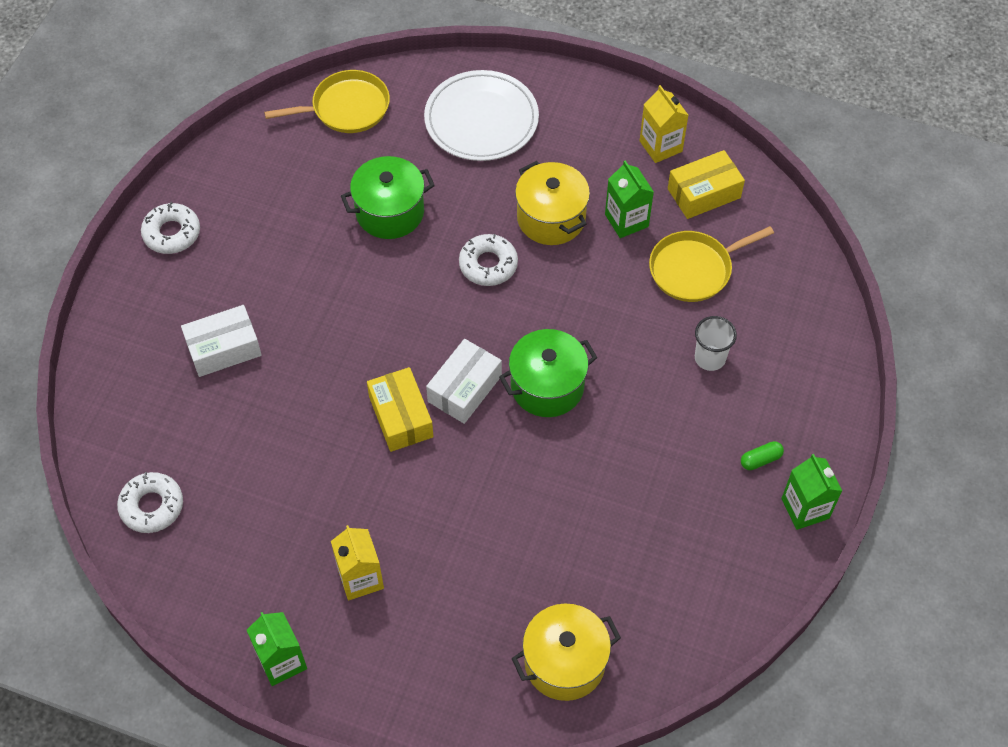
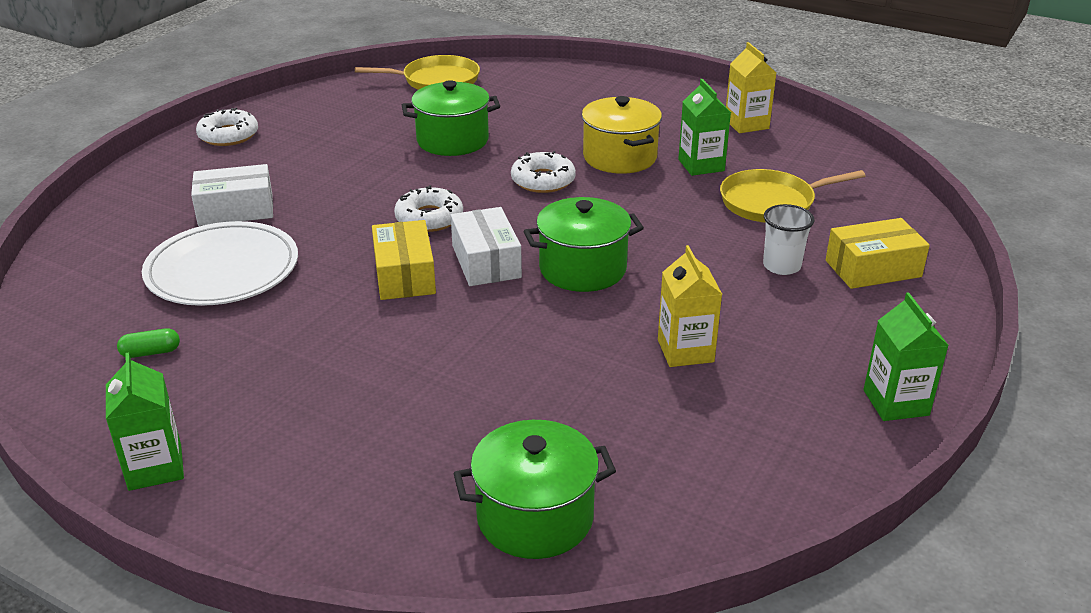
camera: 10 degrees right, 25 degrees down
white donut [117,472,183,533] -> white donut moved to [394,185,463,232]
yellow carton [331,525,384,600] -> yellow carton moved to [658,245,722,367]
white plate [424,70,539,161] -> white plate moved to [142,221,298,306]
white box [426,339,502,424] -> white box turned 60 degrees counterclockwise [451,207,522,286]
yellow pot [511,604,621,701] -> green pot [453,420,616,559]
yellow box [668,150,745,219] -> yellow box moved to [826,218,930,289]
green capsule [741,441,784,470] -> green capsule moved to [117,328,180,358]

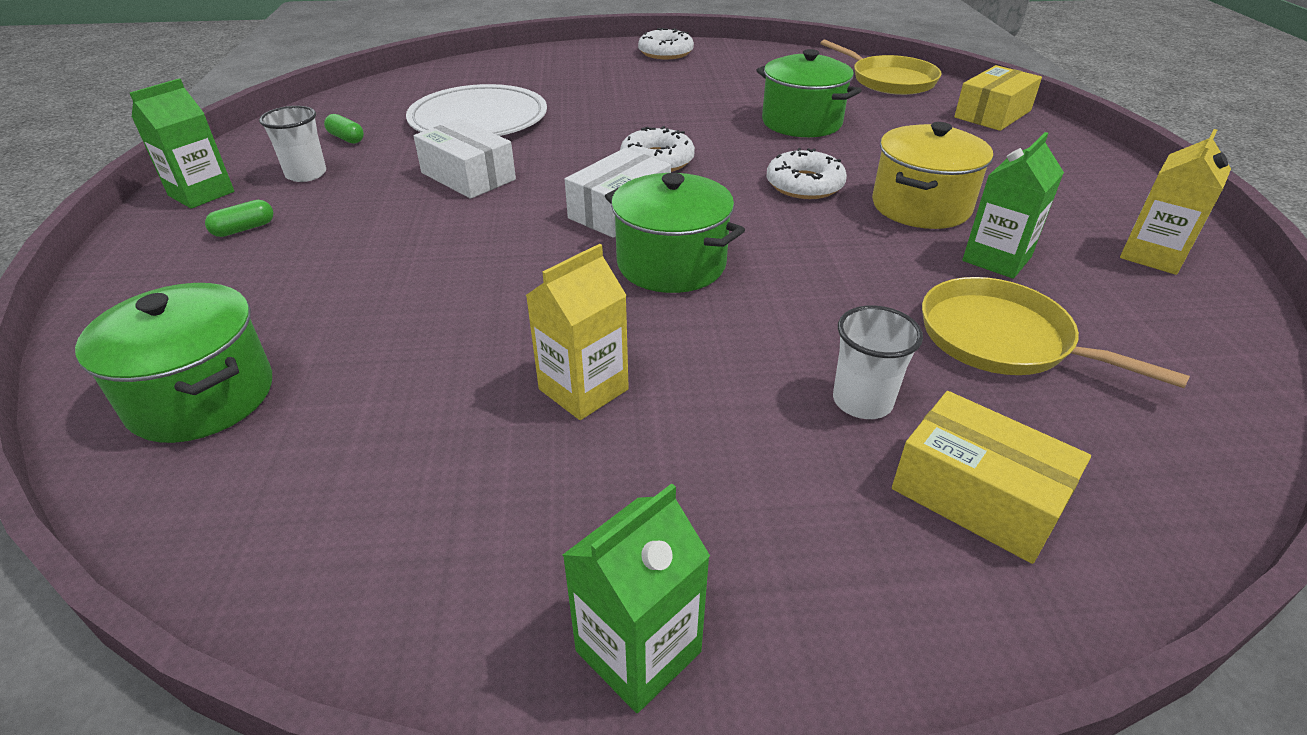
camera: 55 degrees right, 5 degrees up
white box [191,164,273,226] -> white box moved to [414,119,516,199]
yellow box [372,220,436,300] -> yellow box moved to [954,65,1042,131]
none -> green capsule [205,200,273,237]
none -> white cup [259,106,326,182]

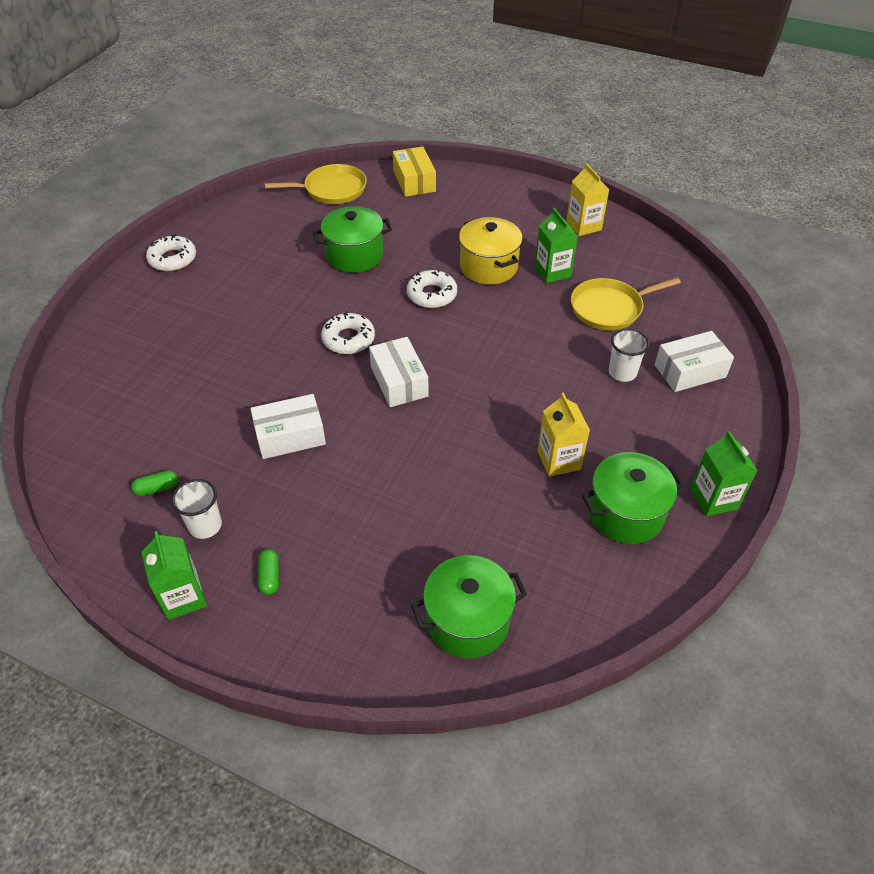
camera: 60 degrees left, 10 degrees up
white plate [406,84,547,136] -> none
green pot [605,173,745,293] -> green pot moved to [582,452,684,544]
yellow box [892,391,1091,564] -> white box [655,331,734,392]

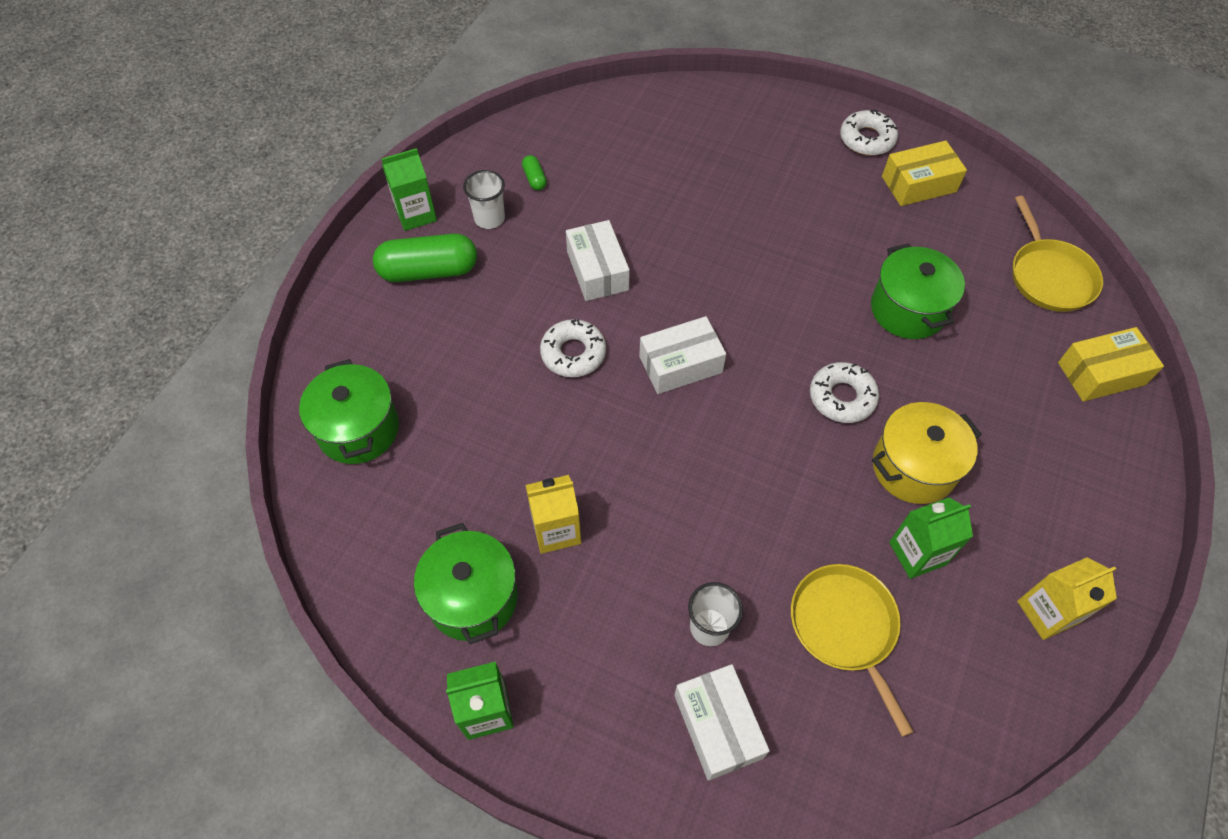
camera: 90 degrees right, 10 degrees up
green capsule [258,549,279,595] -> green capsule [373,233,477,282], size x2.24
white donut [321,311,375,354] -> white donut moved to [540,319,606,377]
none -> yellow box [882,141,967,206]

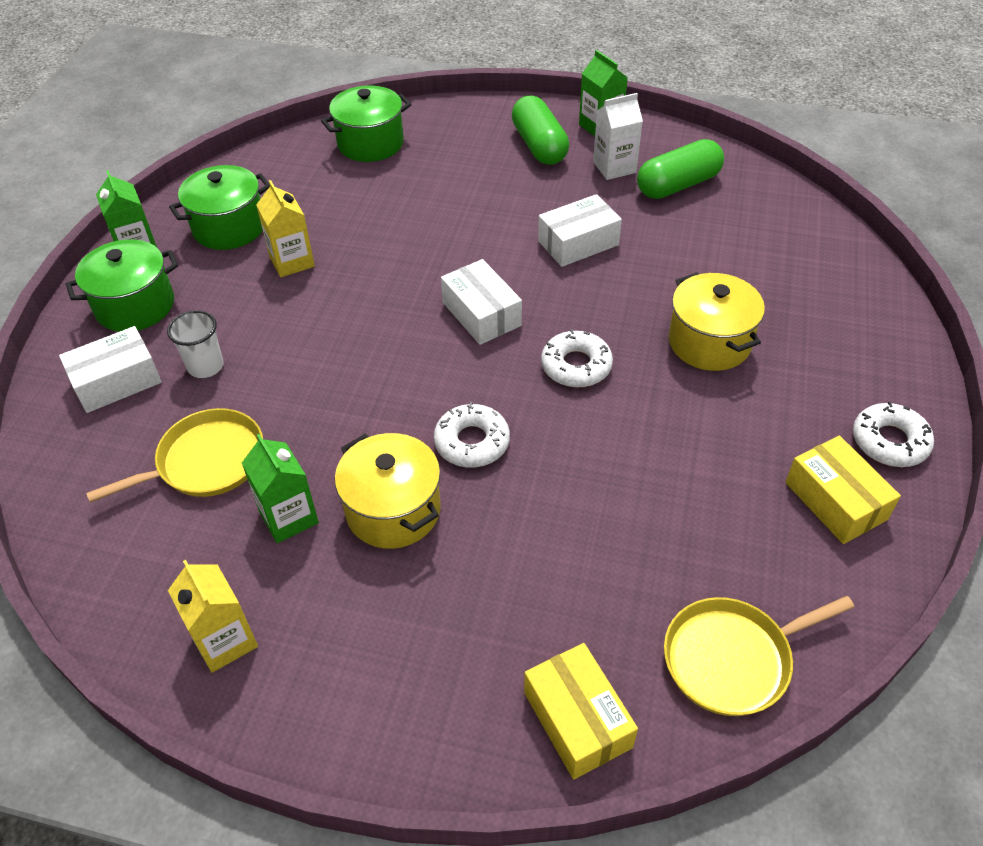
camera: 80 degrees right, 10 degrees down
white cup [463,170,505,229] -> white carton [593,93,643,180]
green capsule [522,155,547,190] -> green capsule [637,139,724,199], size x2.24
white donut [540,319,606,377] -> white donut moved to [541,329,613,387]
green pot [871,244,965,339] -> green pot moved to [66,239,178,332]
none -> yellow pot [669,273,765,371]

